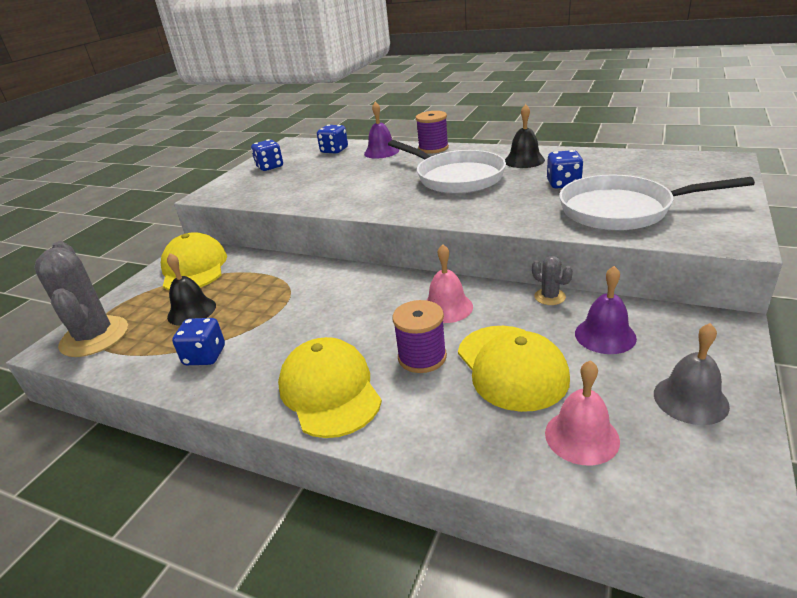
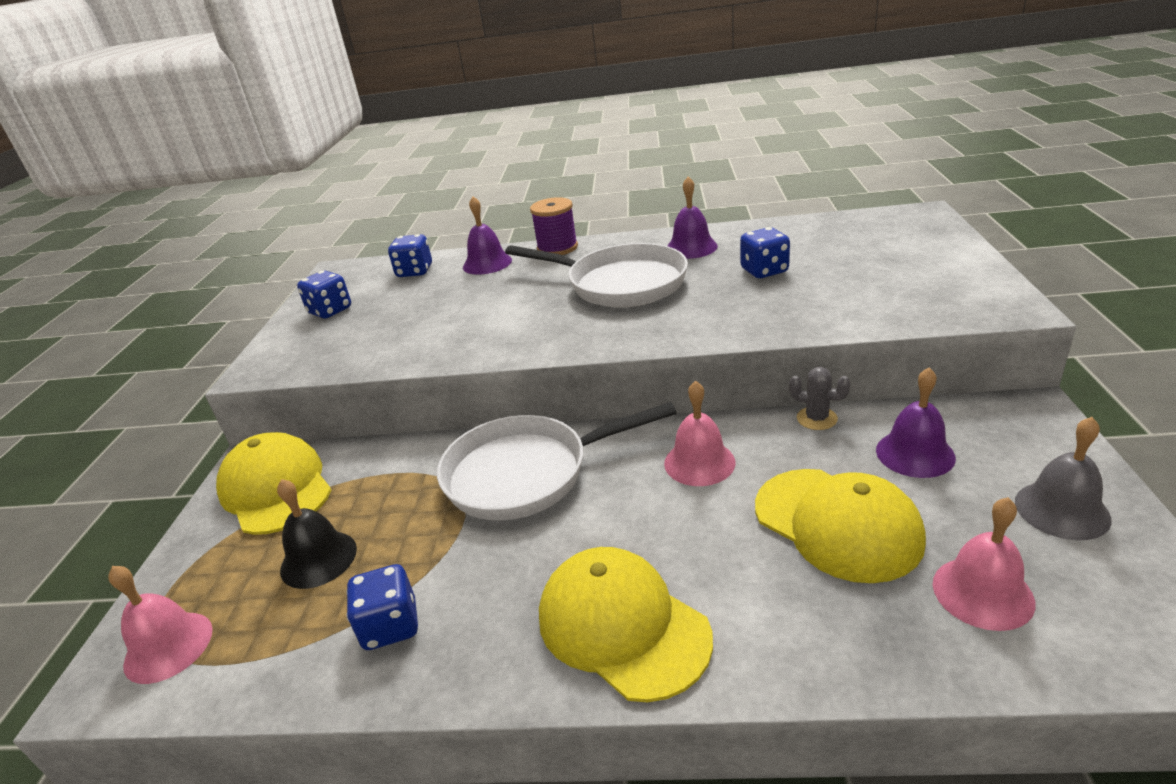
camera: 20 degrees left, 0 degrees up
grey cactus [34,241,128,357] -> pink bell [108,566,213,684]
purple spool [392,300,447,373] -> none
black bell [505,104,545,168] -> purple bell [667,177,718,259]
white pan [559,174,755,231] -> white pan moved to [437,402,677,520]

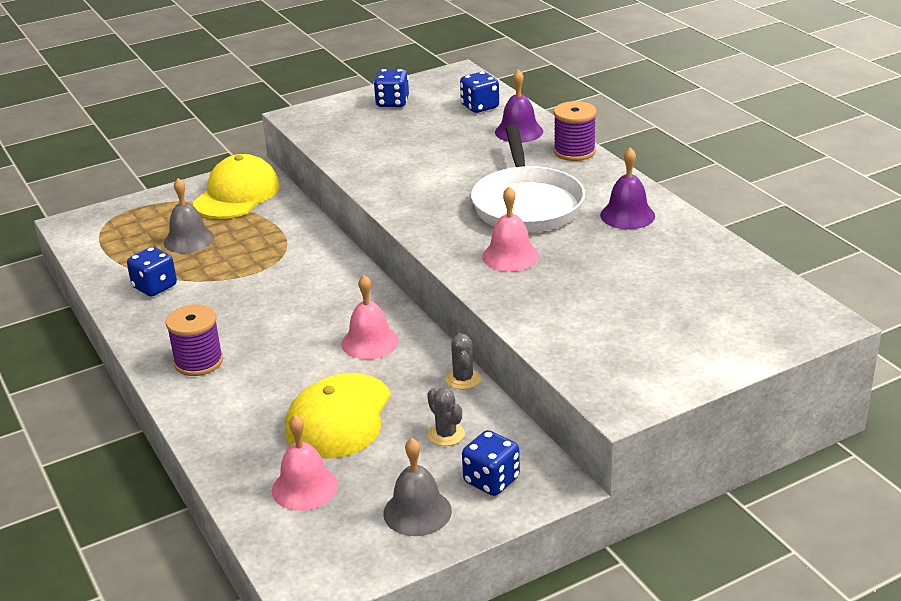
camera: 55 degrees right, 0 degrees up
pink bell [108,566,213,684] -> pink bell moved to [482,186,539,272]
black bell [277,479,357,589] -> grey bell [164,178,214,253]
white pan [437,402,677,520] -> none
yellow cap [539,547,713,702] -> purple spool [166,304,223,376]
blue dice [740,227,790,278] -> blue dice moved to [462,430,520,496]
purple bell [876,367,956,478] -> grey cactus [427,388,465,446]

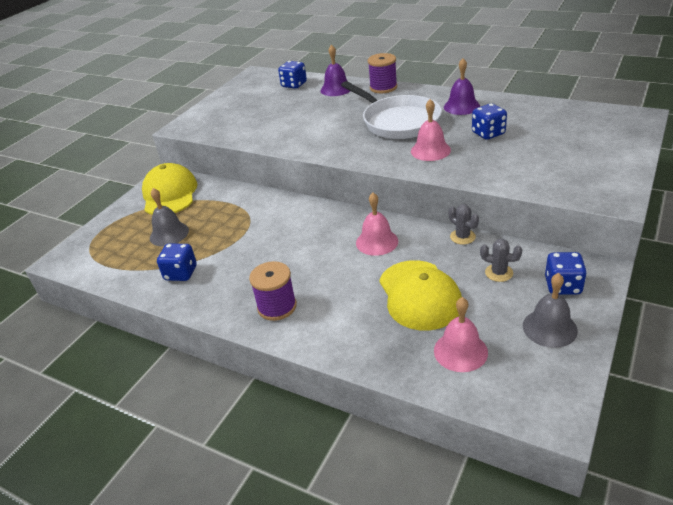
camera: 30 degrees left, 5 degrees up
blue dice [374,69,409,107] -> blue dice moved to [472,103,507,140]

